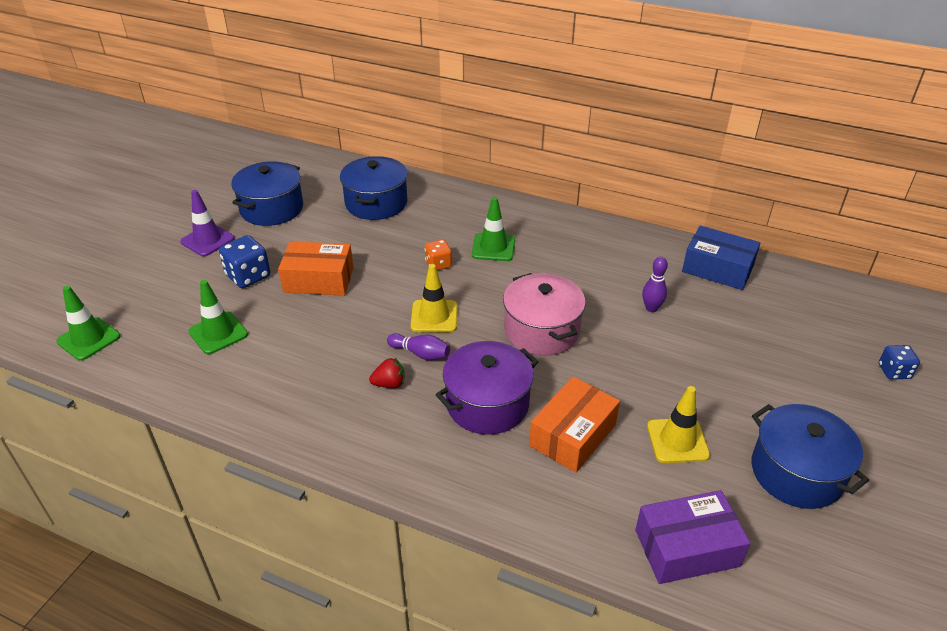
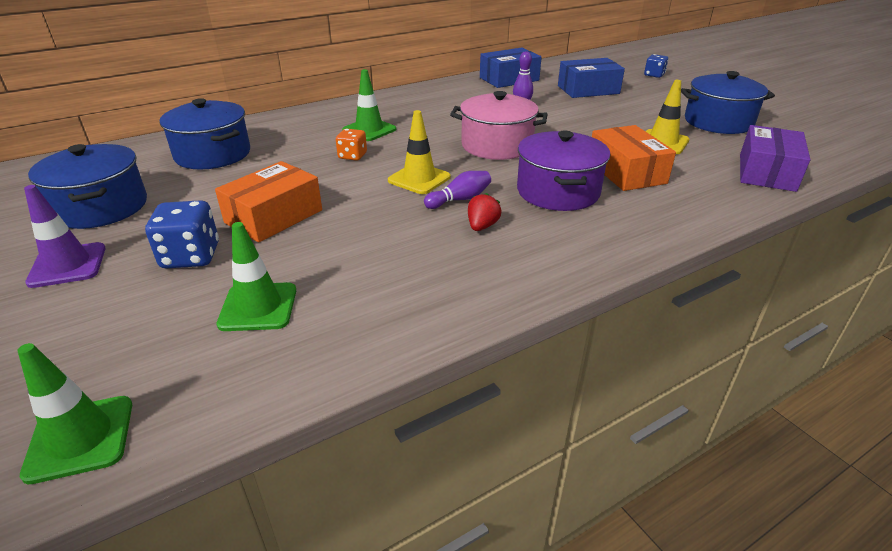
camera: 55 degrees left, 5 degrees down
none -> blue box [558,58,625,98]

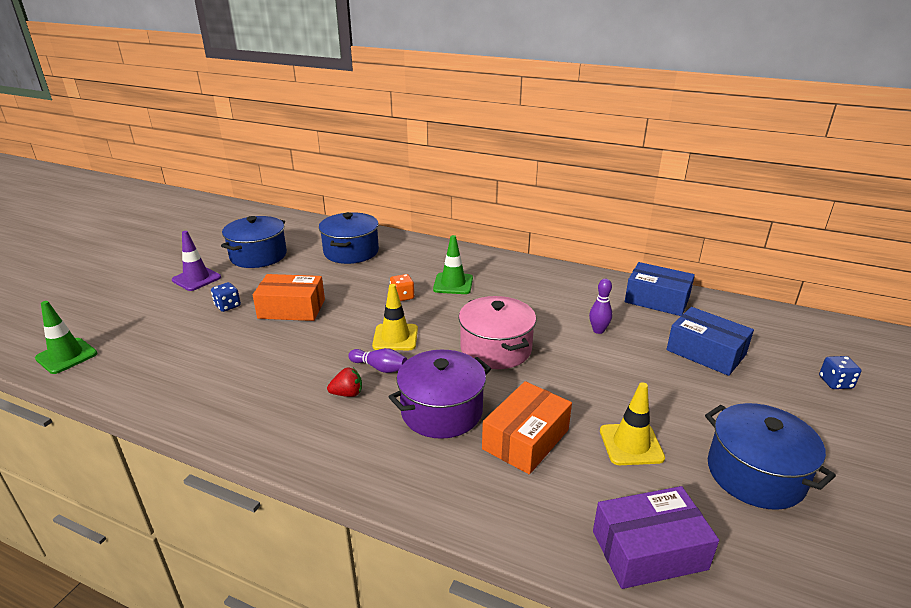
camera: 55 degrees right, 5 degrees down
blue dice [145,200,219,269] -> blue dice [211,282,241,312], size x0.63
green traffic cone [216,222,296,331] -> none

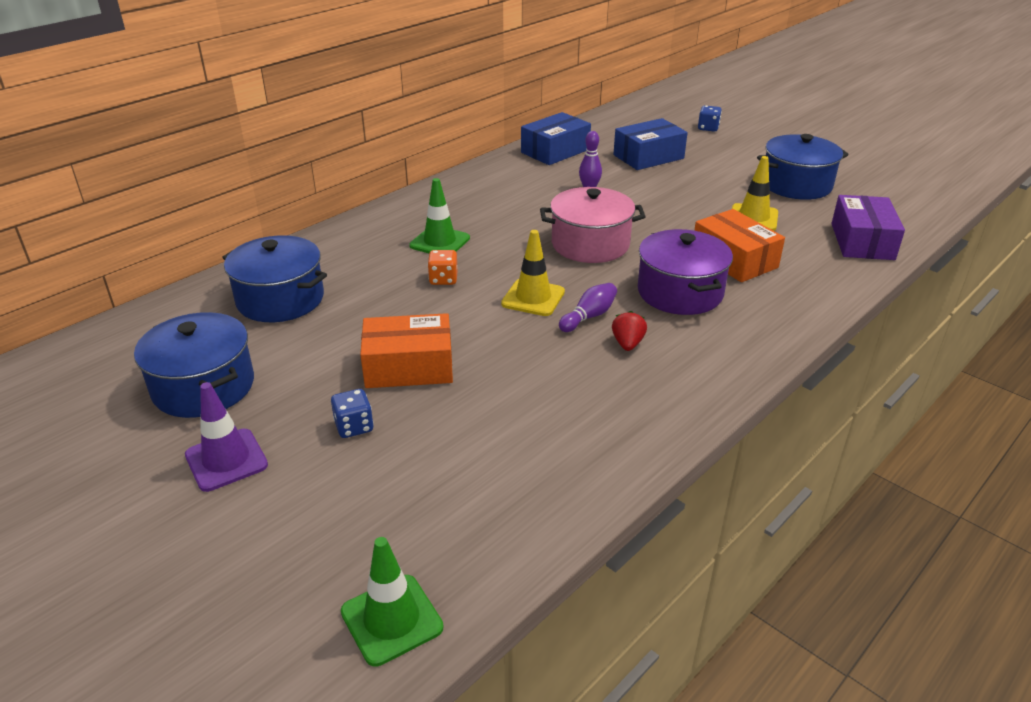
camera: 70 degrees left, 5 degrees up
orange box [253,274,325,321] -> orange box turned 60 degrees clockwise [360,313,453,388]

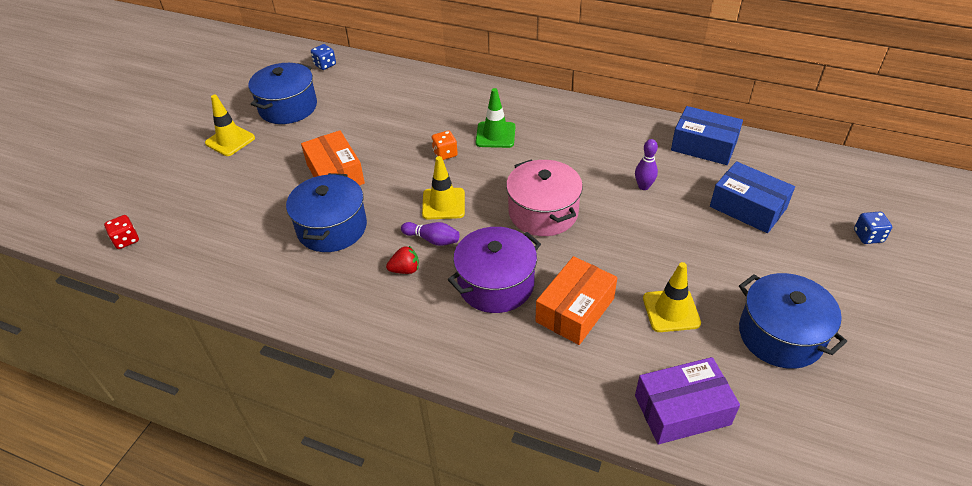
camera: 70 degrees right, 10 degrees up
purple traffic cone [185,382,268,492] -> yellow traffic cone [205,95,255,156]
blue pot [222,235,327,322] -> blue pot moved to [286,173,367,252]
blue dice [331,389,374,438] -> blue dice moved to [311,44,336,70]
green traffic cone [341,537,444,667] -> red dice [104,215,139,249]

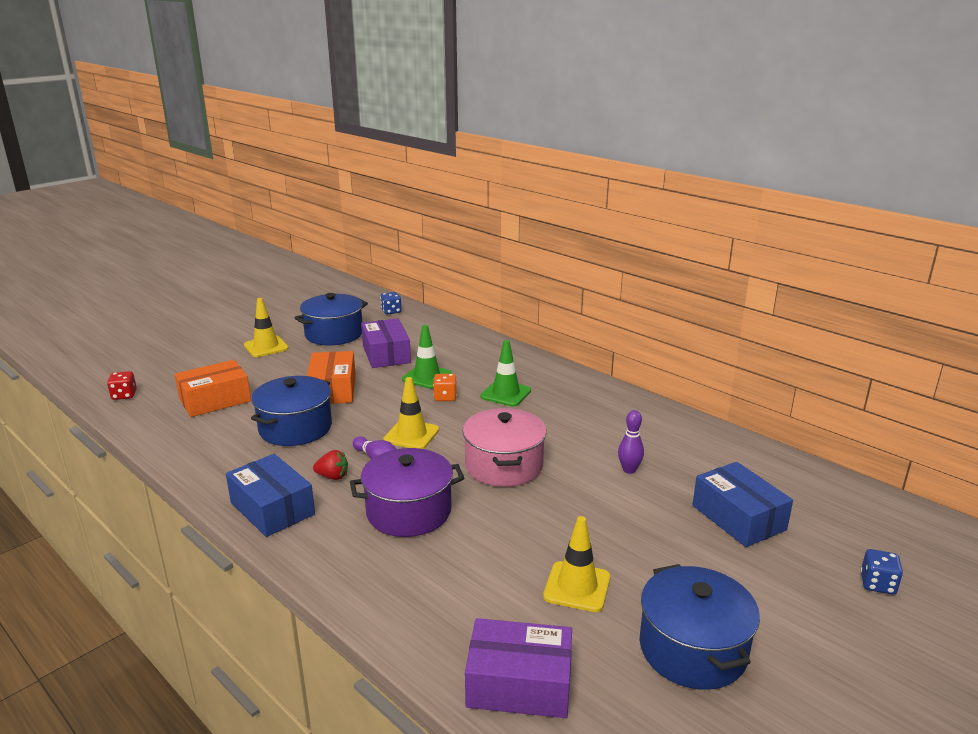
camera: 20 degrees right, 20 degrees down
orange box [536,256,617,345] -> orange box moved to [175,360,251,417]
blue box [671,106,743,165] -> blue box moved to [226,454,315,537]
none -> purple box [361,318,411,368]
none -> green traffic cone [402,325,452,389]

